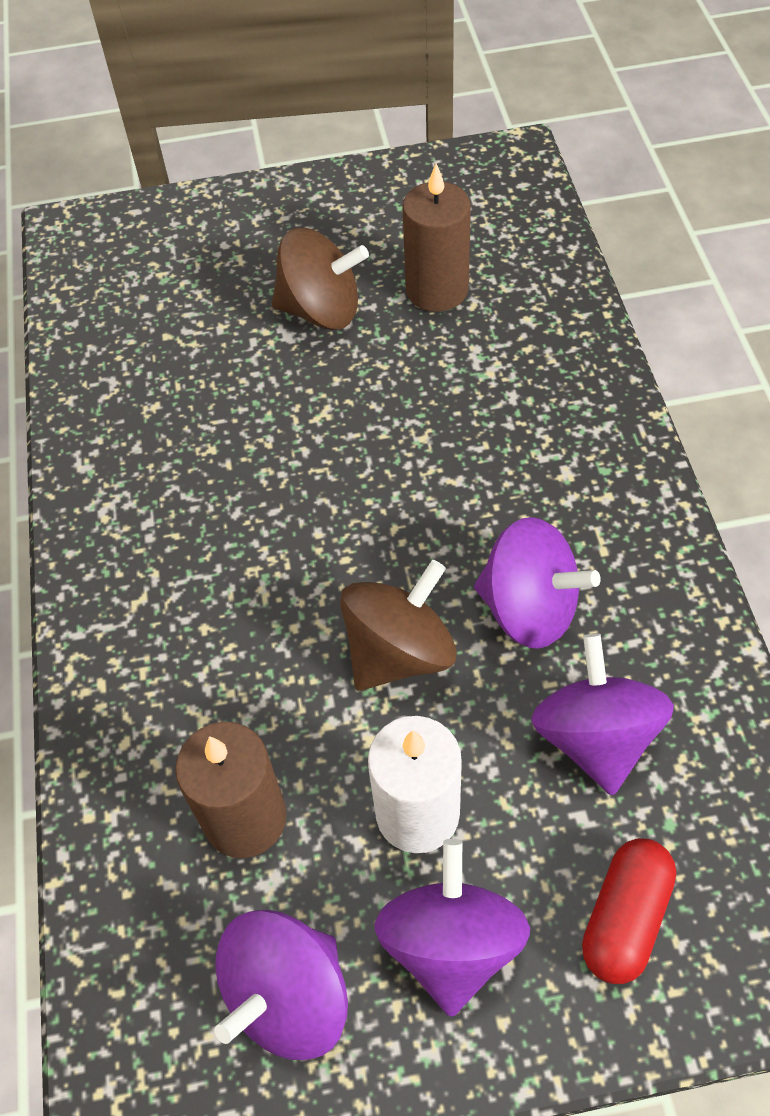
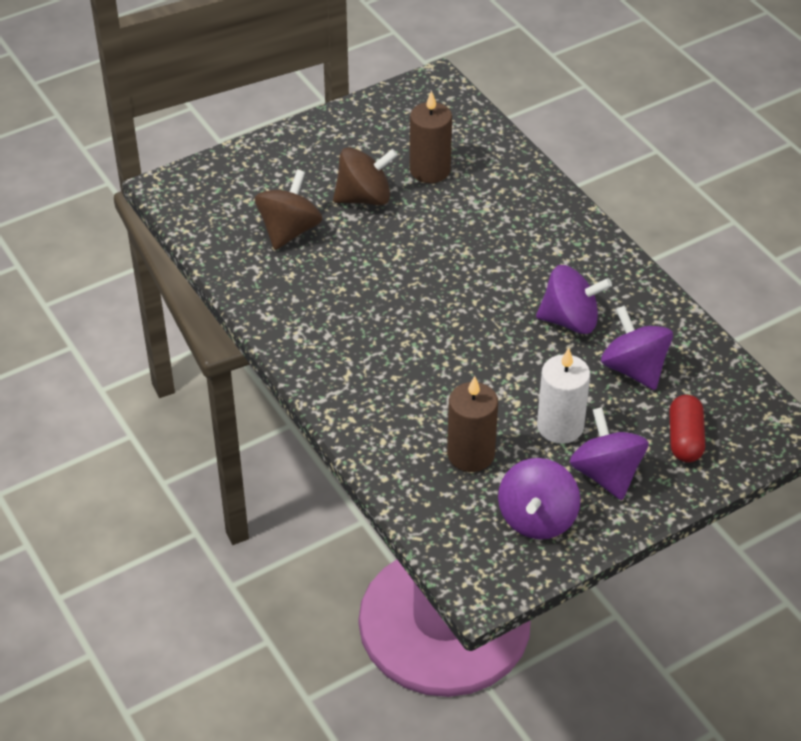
camera: 25 degrees left, 10 degrees down
brown spinning top [340,560,457,691] -> brown spinning top moved to [255,170,323,250]

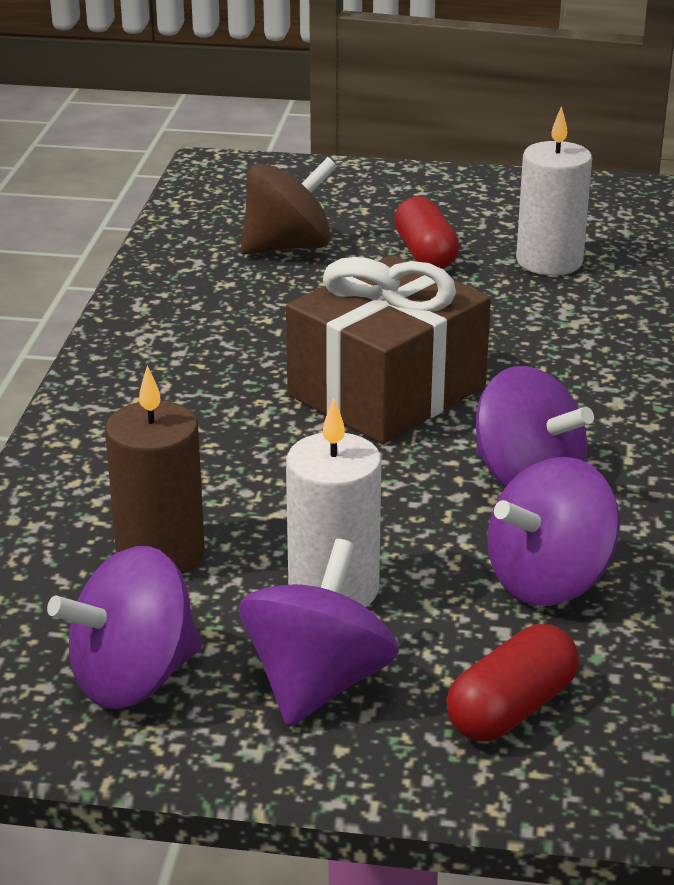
camera: 40 degrees right, 15 degrees down
brown spinning top [333,147,398,206] -> red capsule [394,196,459,269]
brown candle [410,91,452,183] -> white candle [516,106,592,275]
purple spinning top [601,305,673,390] -> purple spinning top turned 135 degrees counterclockwise [487,457,620,606]
none -> brown gift [286,255,491,444]

